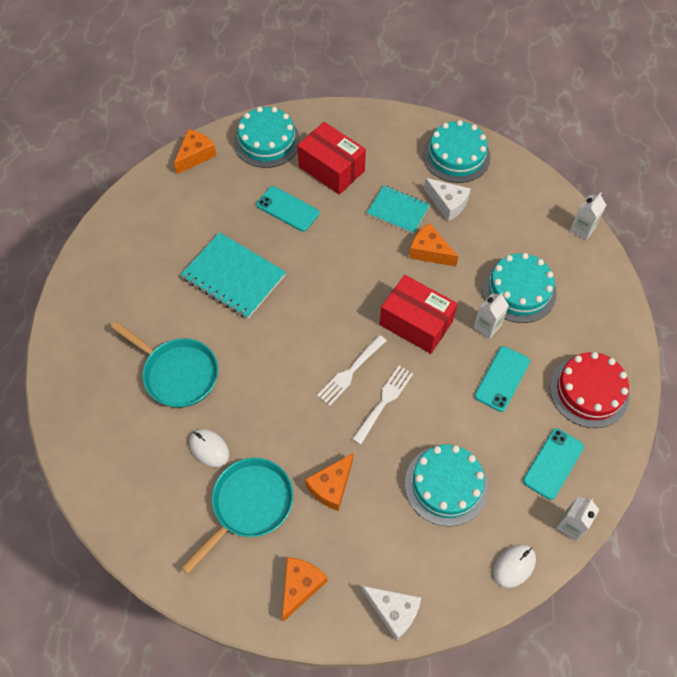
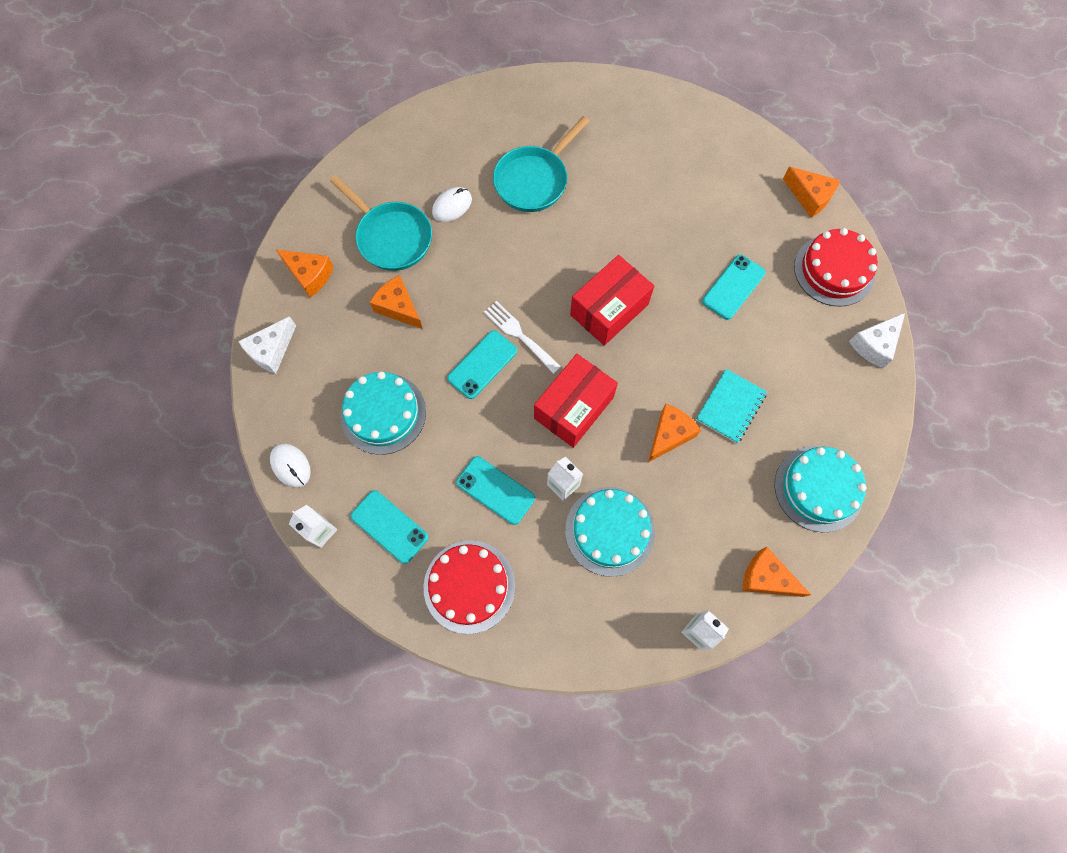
camera: 95 degrees right, 10 degrees up
turquoise notebook [181,232,286,319] -> none
turquoise cake [234,107,300,168] -> red cake [794,228,878,307]
red box [297,122,366,195] -> red box moved to [570,255,654,346]
white fork [352,366,413,444] -> turquoise phone [447,330,517,399]
white cheese [424,178,471,221] -> white cheese moved to [849,313,905,368]
none -> orange cheese [742,547,811,597]

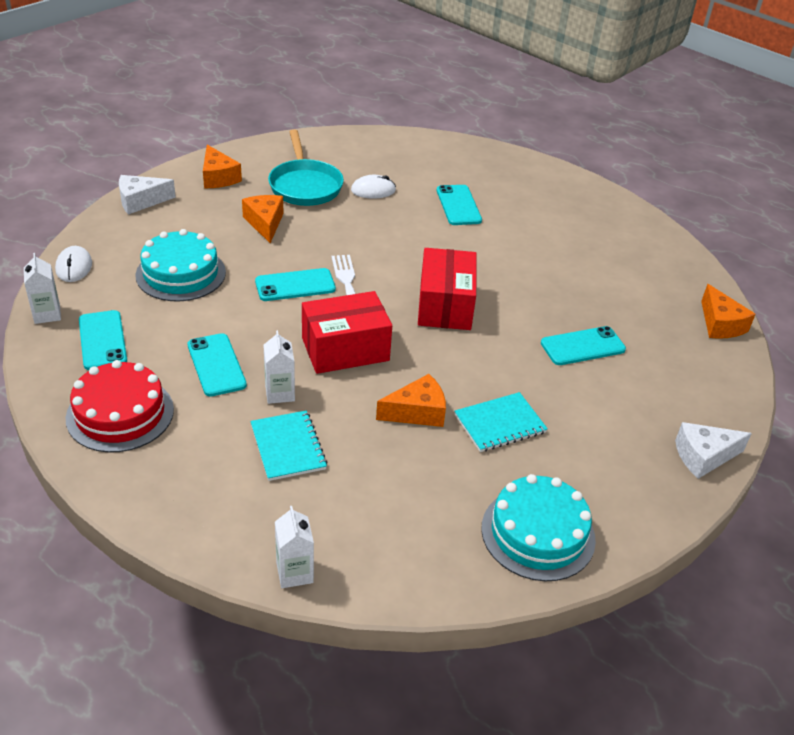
camera: 30 degrees right, 30 degrees down
turquoise pan [493,116,589,212] -> turquoise phone [437,185,482,225]
turquoise cake [565,487,655,577] -> turquoise notebook [250,410,327,481]
red box [570,255,654,346] -> red box turned 75 degrees counterclockwise [418,248,477,330]
orange cheese [742,547,811,597] -> none
red cake [794,228,878,307] -> none

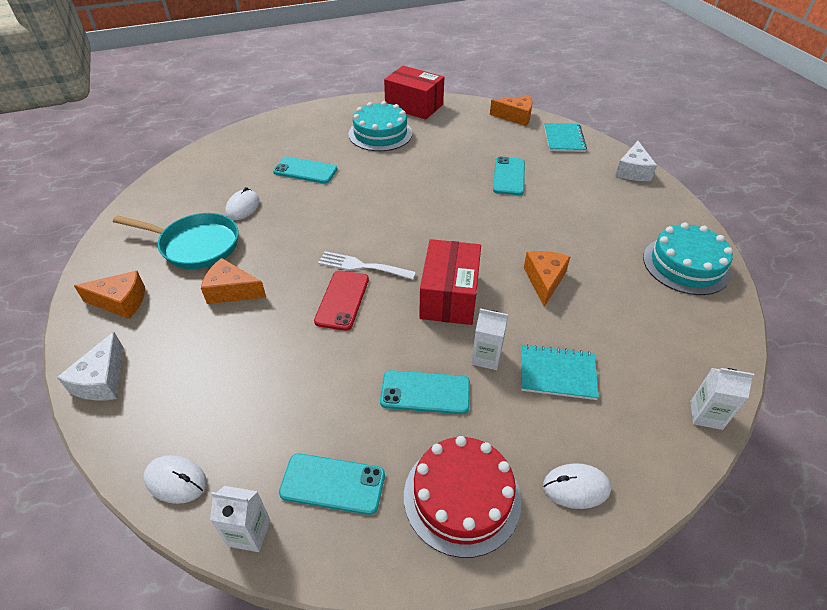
camera: 60 degrees left, 5 degrees up
turquoise cake [135,229,226,301] -> turquoise cake moved to [348,101,412,151]
turquoise phone [255,268,336,301] -> red phone [314,270,369,331]
red box [418,248,477,330] -> red box moved to [384,66,444,120]
turquoise notebook [454,392,548,452] -> turquoise notebook moved to [544,123,587,152]
none -> white mouse [543,463,611,509]

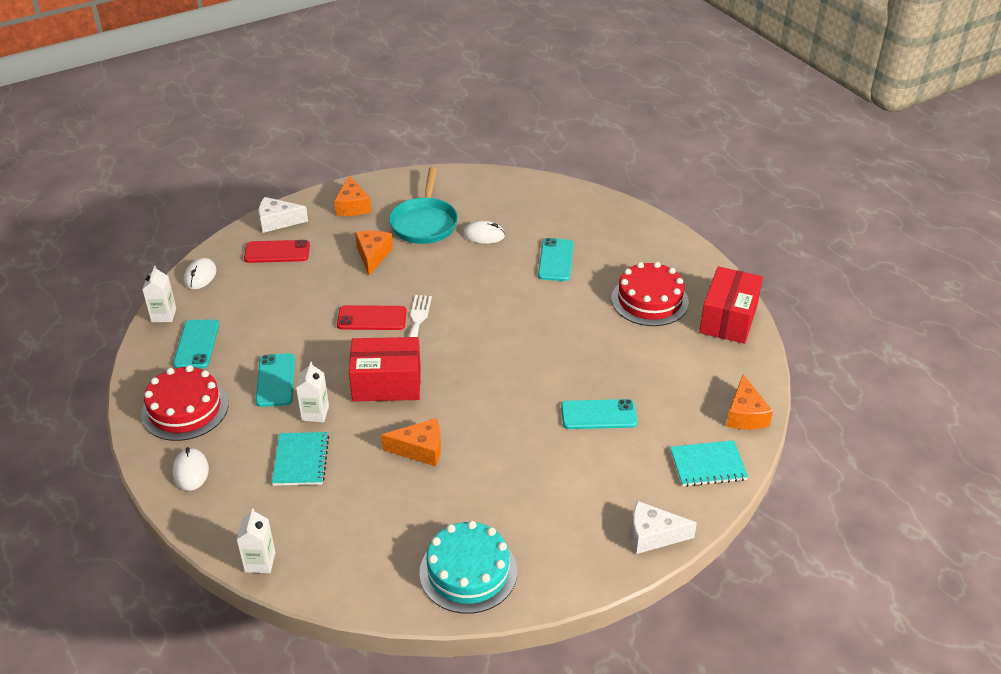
camera: 80 degrees right, 5 degrees down
turquoise cake [348,101,412,151] -> red cake [611,262,689,326]
none -> red phone [244,240,310,263]

